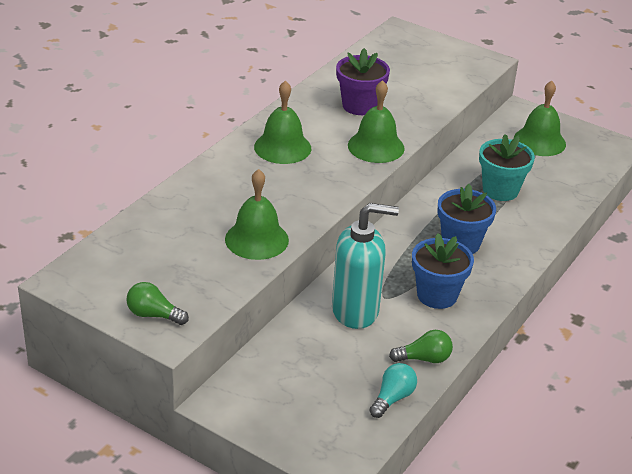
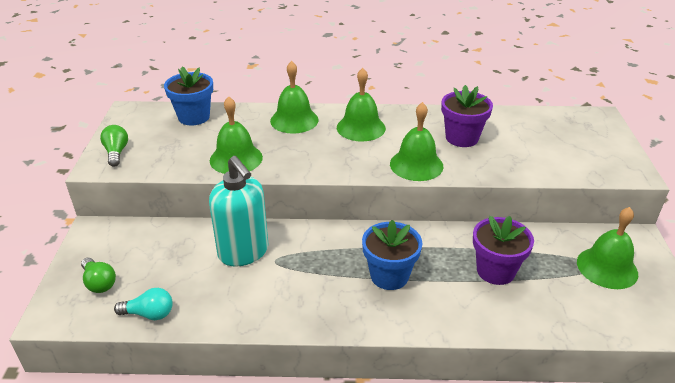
camera: 60 degrees right, 0 degrees up
green light bulb [389,330,453,363] -> green light bulb moved to [81,258,116,293]
blue flower pot [412,233,474,309] -> blue flower pot moved to [164,67,213,126]
turquoise flower pot [479,134,535,201] -> purple flower pot [473,216,534,285]
none -> green bell [270,61,319,134]

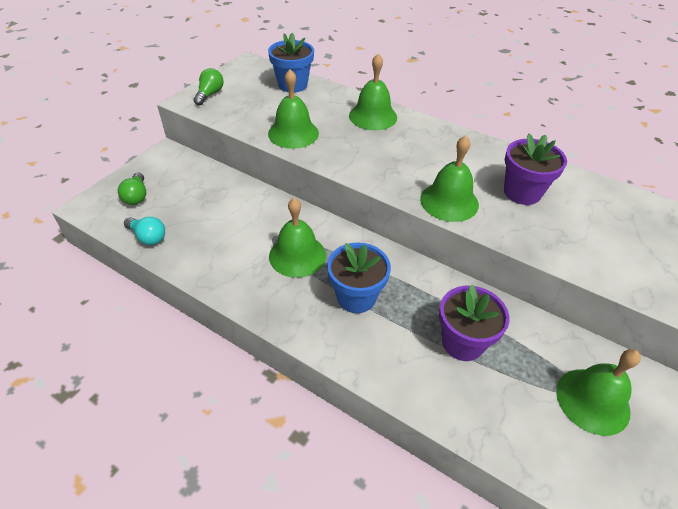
camera: 30 degrees right, 10 degrees up
turquoise soap dispenser [209,156,268,266] -> none
green bell [337,68,386,141] -> green bell moved to [269,198,326,278]

